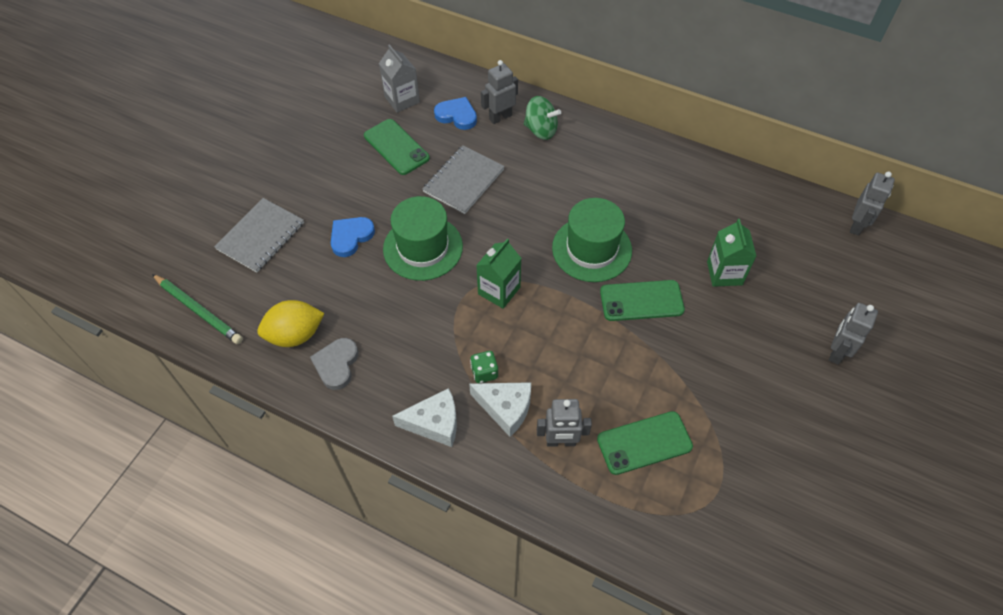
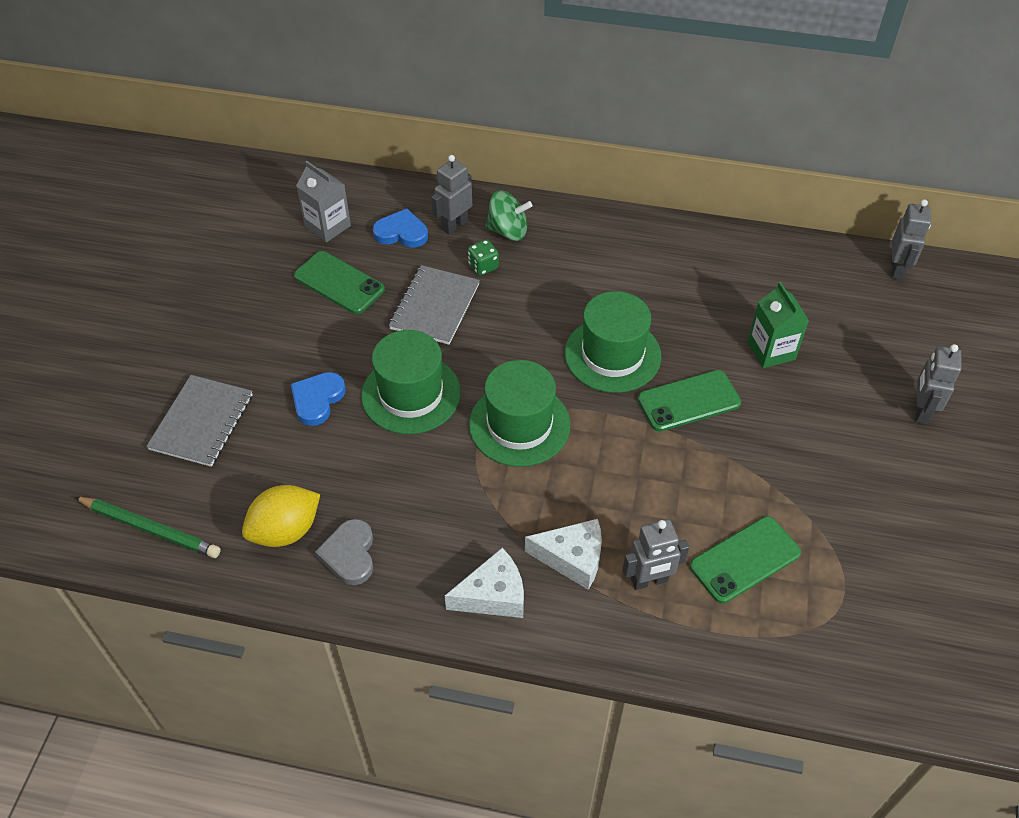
camera: 15 degrees left, 5 degrees down
green dice [470,351,498,383] -> green dice moved to [468,239,499,276]
green carton [476,238,522,309] -> green hat [469,360,571,467]

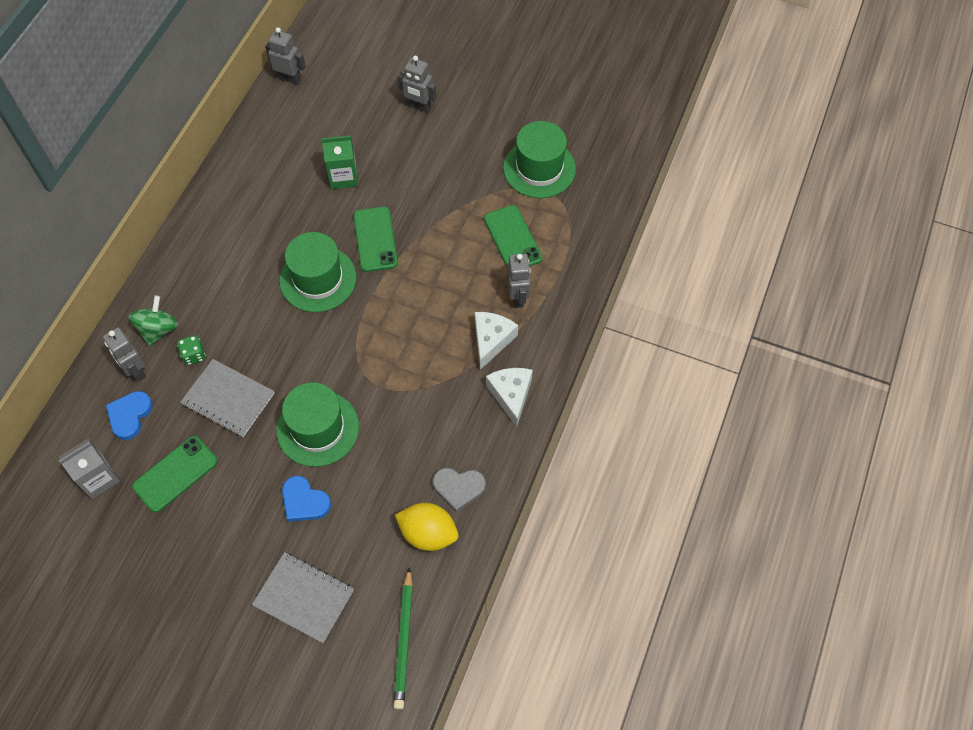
camera: 80 degrees left, 10 degrees up
green pencil [75,497,221,558] -> green pencil turned 150 degrees clockwise [393,567,413,710]
yellow lemon [242,485,320,547] -> yellow lemon turned 45 degrees counterclockwise [395,503,459,551]
green hat [469,360,571,467] -> green hat moved to [503,121,576,198]

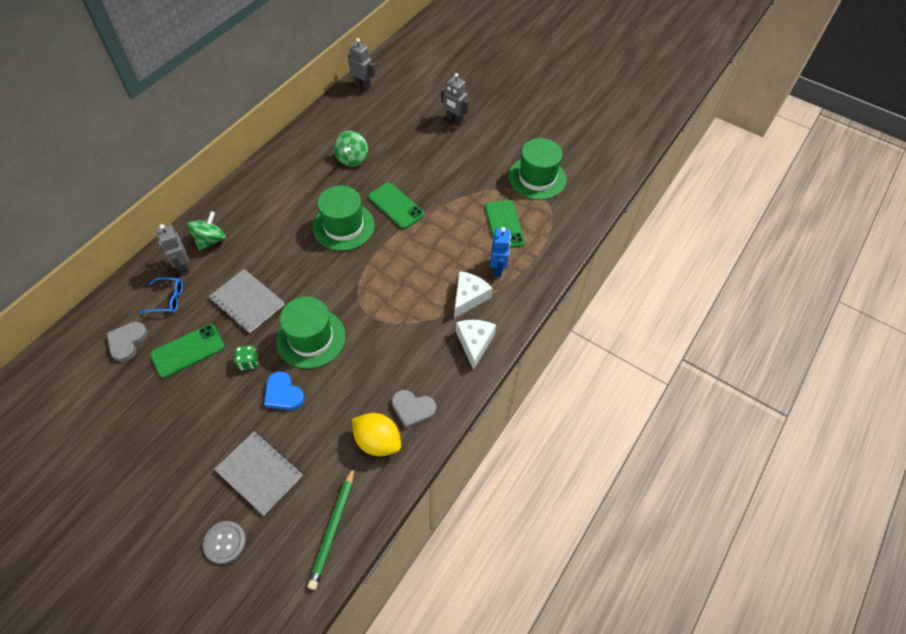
camera: 10 degrees right, 5 degrees down
grey carton [59,438,120,499] -> grey heart [107,322,148,362]
blue heart [106,391,153,440] -> blue glasses [139,277,183,314]
green dice [177,335,206,365] -> green dice moved to [234,345,258,370]
green carton [321,136,358,189] -> none
green phone [353,207,398,272] -> green phone turned 45 degrees counterclockwise [368,182,424,229]
grey robot [507,254,531,308] -> blue robot [490,227,511,277]
none -> grey button [203,521,246,564]
none -> green spinning top [334,131,368,167]

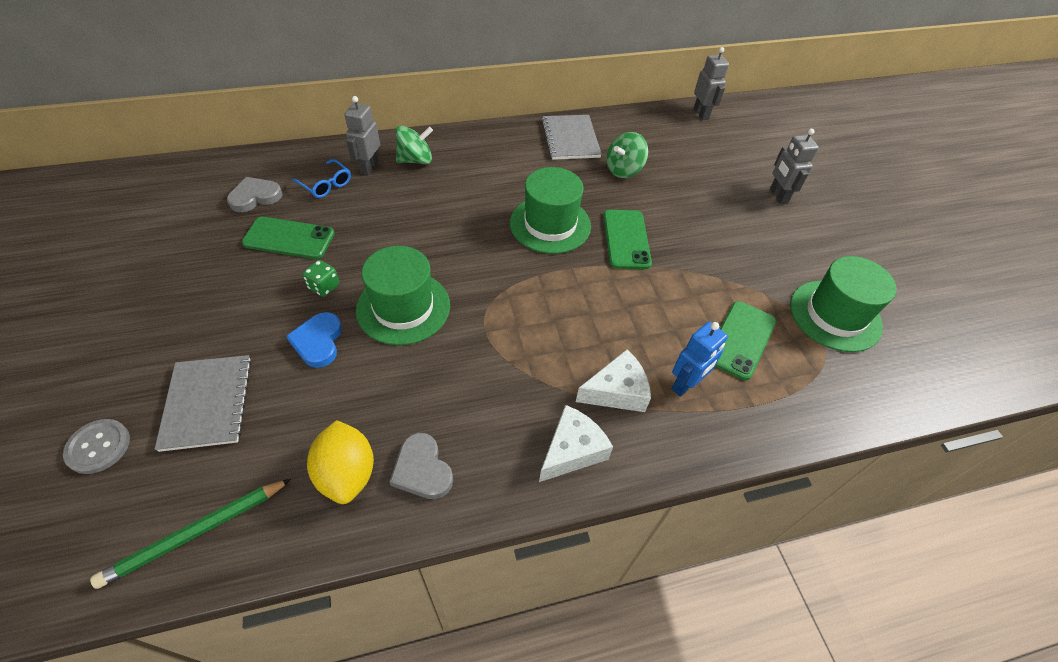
camera: 40 degrees right, 5 degrees down
grey notebook [209,269,285,333] -> grey notebook moved to [541,115,602,160]

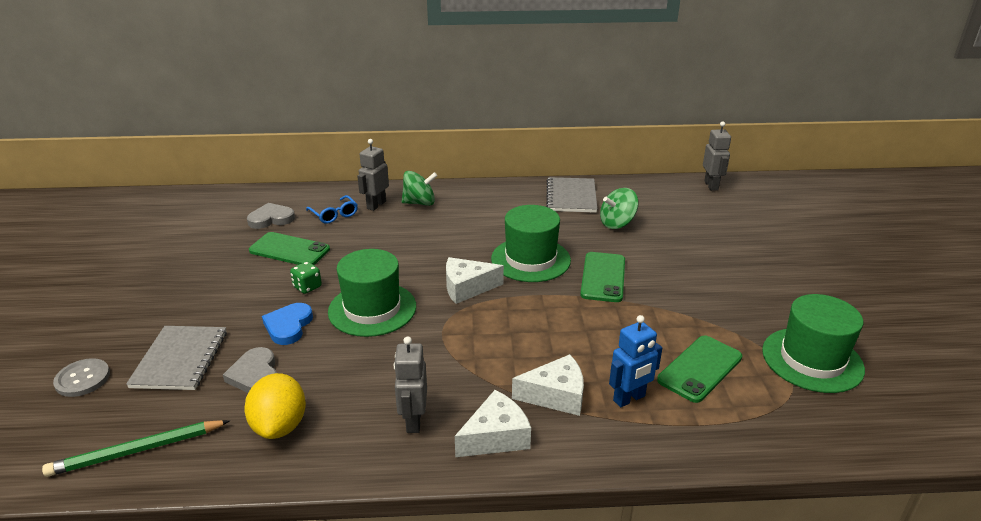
camera: 15 degrees right, 20 degrees down
grey heart [389,433,453,499] -> grey heart moved to [223,347,277,393]
grey robot [770,129,819,204] -> grey robot moved to [394,336,427,433]
none -> white cheese [446,257,504,304]

